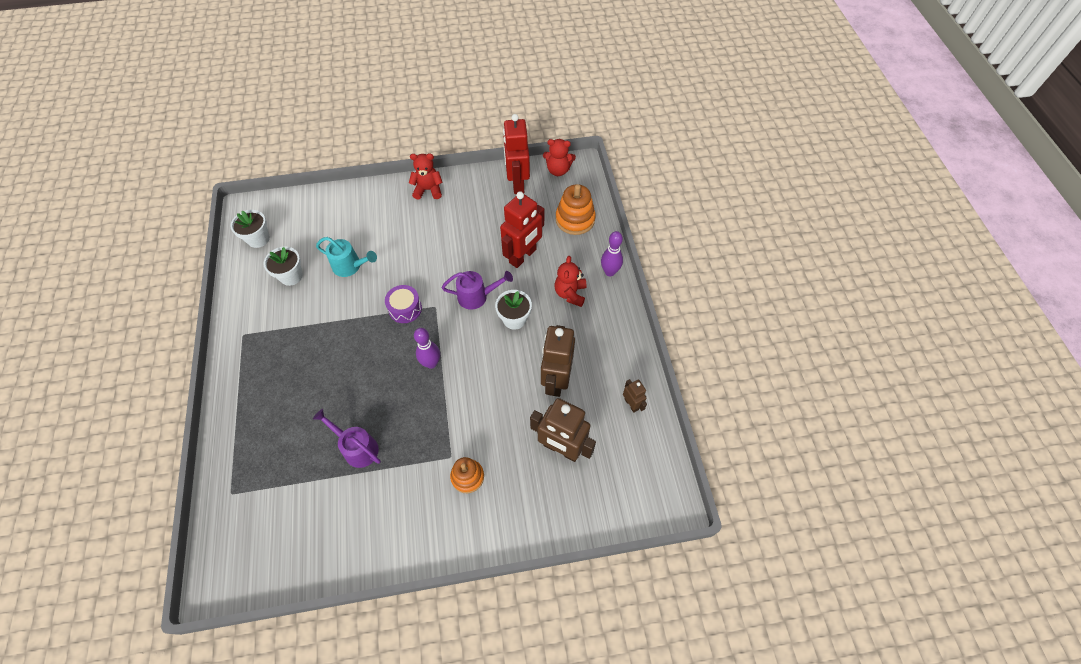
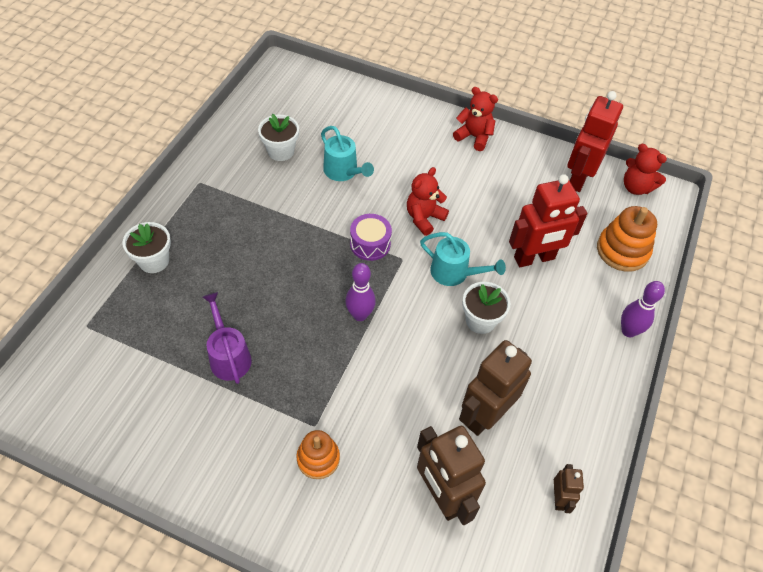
camera: 30 degrees right, 5 degrees down
white flower pot [230,210,270,248] -> white flower pot moved to [123,222,171,273]
purple watering can [442,271,513,310] -> turquoise watering can [420,232,506,286]
red teddy bear [555,256,587,307] -> red teddy bear moved to [407,167,449,236]

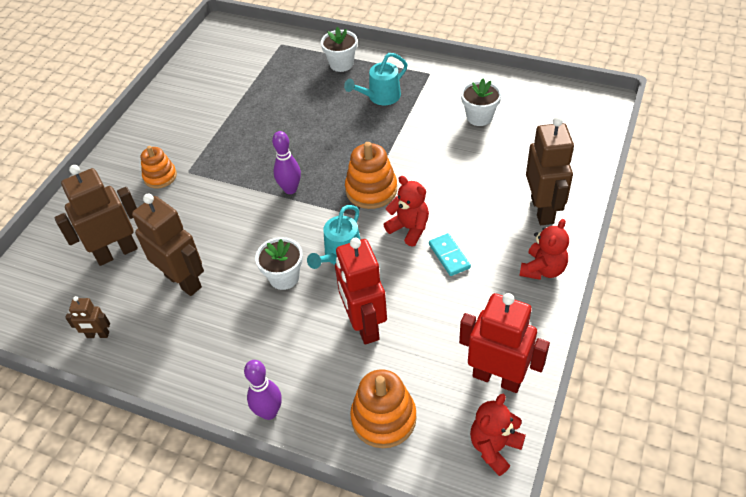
camera: 95 degrees right, 5 degrees down
purple watering can [203,292,252,384] -> none
turquoise watering can [321,126,374,181] -> turquoise watering can moved to [344,53,408,105]
purple drum [350,214,392,261] -> orange stacking toy [345,142,397,209]
none -> turquoise domino [429,233,471,276]
none -> brown robot [526,116,574,225]

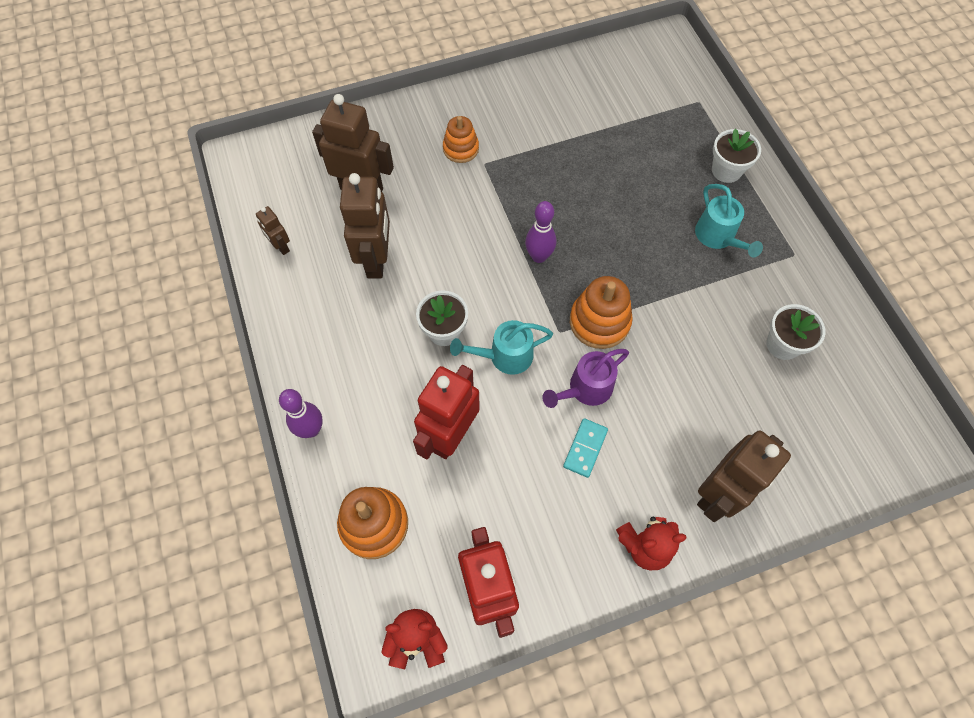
camera: 45 degrees right, 15 degrees up
turquoise watering can [344,53,408,105] -> turquoise watering can turned 120 degrees counterclockwise [695,184,763,258]
red teddy bear [384,176,429,247] -> purple watering can [542,349,629,408]

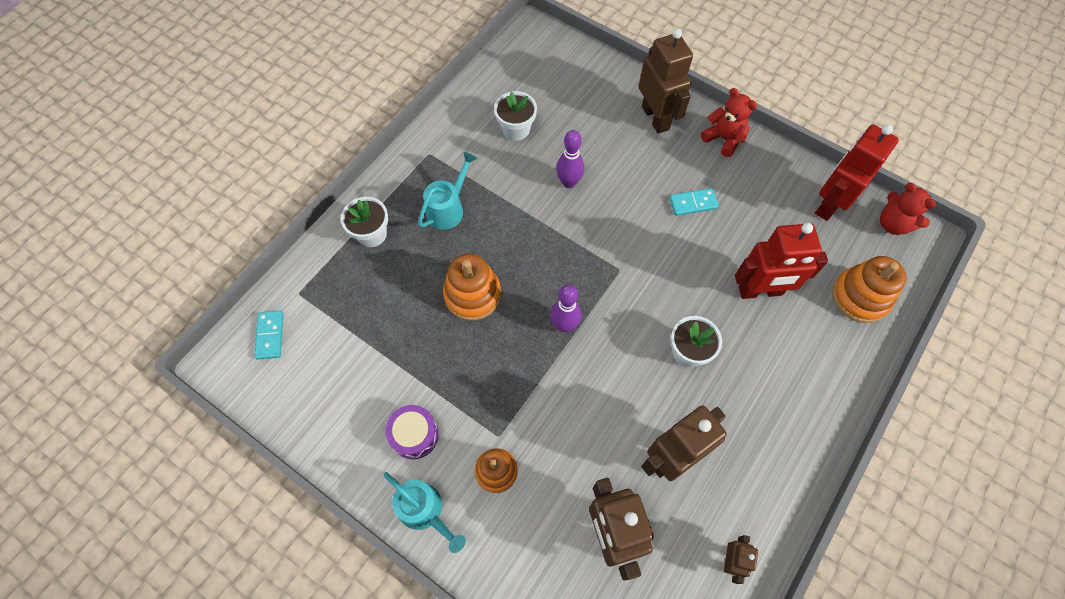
camera: 125 degrees left, 0 degrees up
purple bowling pin [279,389,323,438] -> purple bowling pin moved to [556,130,584,188]
turquoise watering can [450,320,553,375] -> turquoise watering can moved to [384,472,466,553]
purple watering can [542,349,629,408] -> none
orange stacking toy [570,276,633,349] -> orange stacking toy moved to [443,254,501,320]
brown robot [697,430,791,522] -> brown robot turned 60 degrees clockwise [639,28,693,134]
none -> turquoise domino [254,311,284,360]
none -> purple drum [385,405,439,459]

